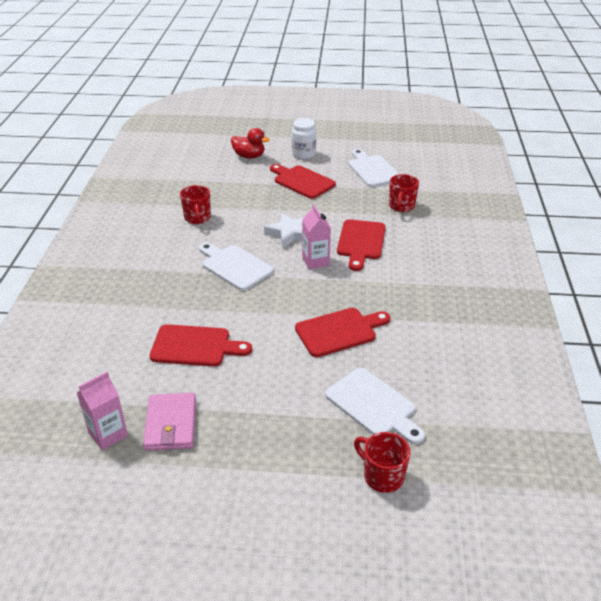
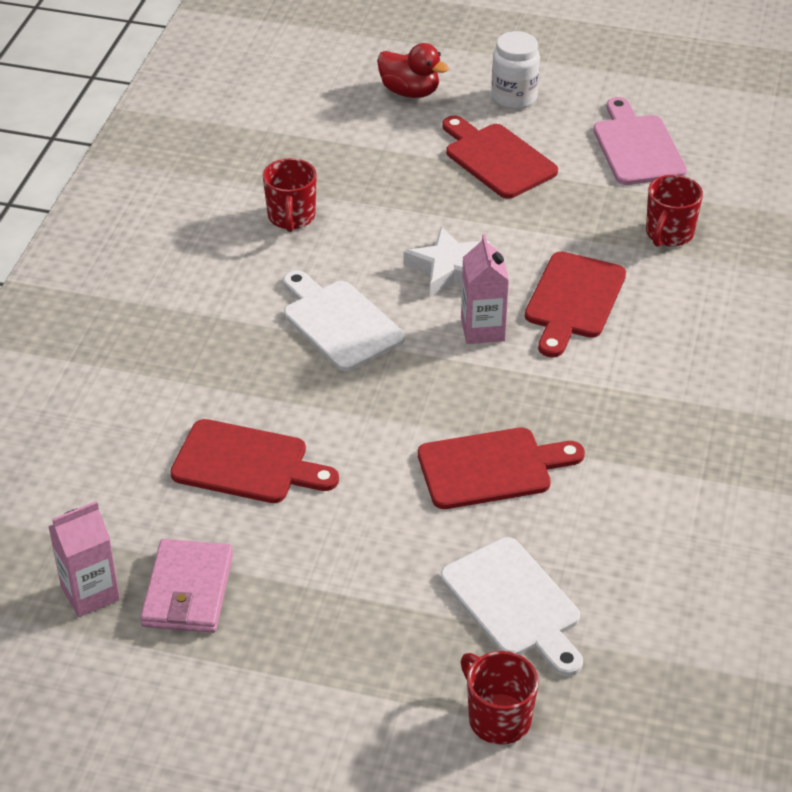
camera: 10 degrees right, 5 degrees up
white cutting board [348,149,399,187] -> pink cutting board [594,97,687,185]

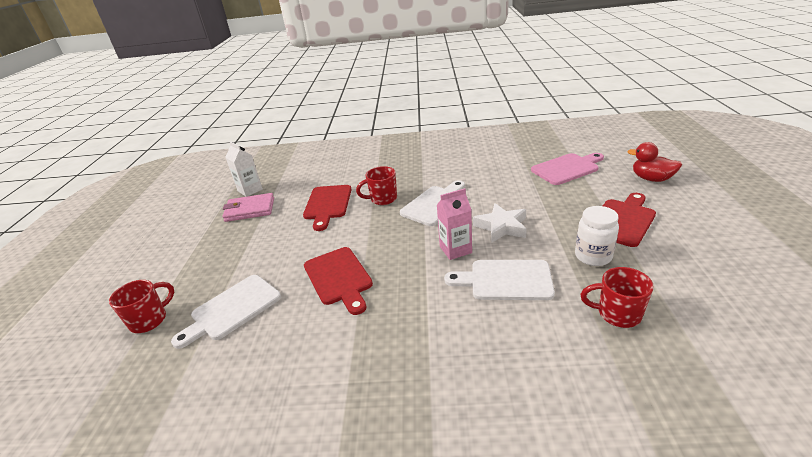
camera: 80 degrees right, 10 degrees down
pink carton [48,501,120,617] -> white carton [225,141,263,197]
red mug [262,158,317,232] -> red mug moved to [356,166,397,205]
red duck [377,43,449,98] -> red duck turned 105 degrees clockwise [627,142,682,182]
white jar [491,31,540,109] -> white jar moved to [575,206,619,266]
red cutting board [525,252,626,357] -> white cutting board [444,260,555,300]
pink cutting board [594,97,687,185] -> pink cutting board moved to [531,153,604,185]

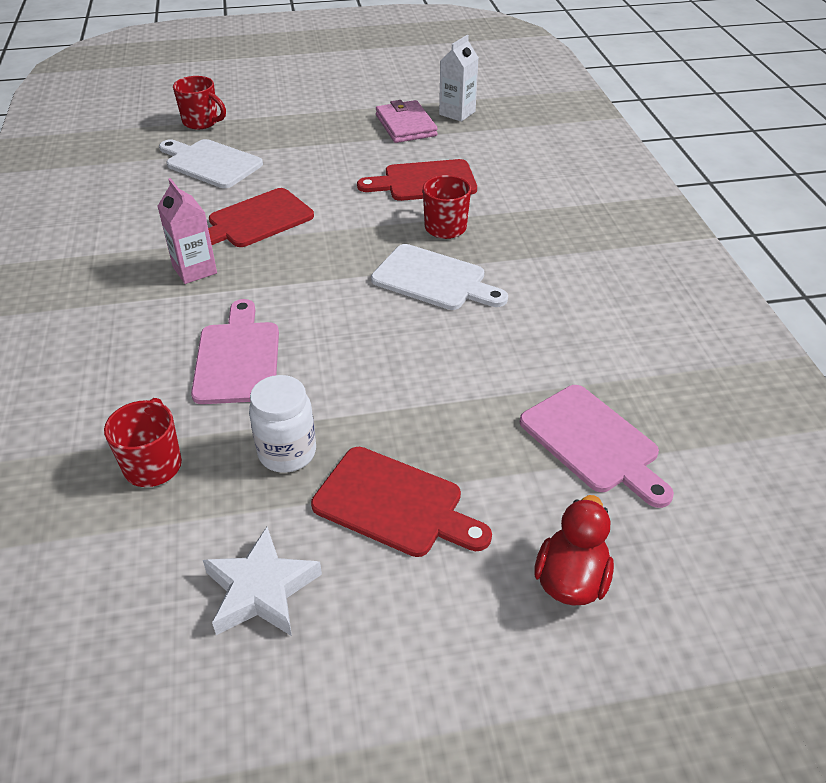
camera: 75 degrees right, 10 degrees up
pink carton [437,188,472,260] -> pink carton moved to [157,178,217,284]
white cutting board [444,260,555,300] -> pink cutting board [191,299,279,404]
white star [473,203,527,243] -> white star moved to [203,527,322,636]

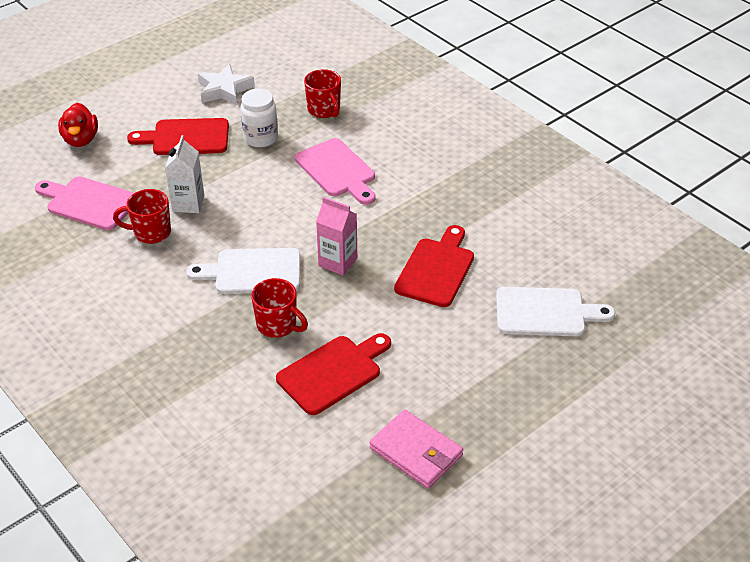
camera: 150 degrees right, 0 degrees up
pink carton [157,178,217,284] -> pink carton moved to [316,197,357,275]
red mug [173,76,226,130] -> red mug moved to [113,189,171,244]
white carton [439,35,479,122] -> white carton moved to [165,135,204,213]

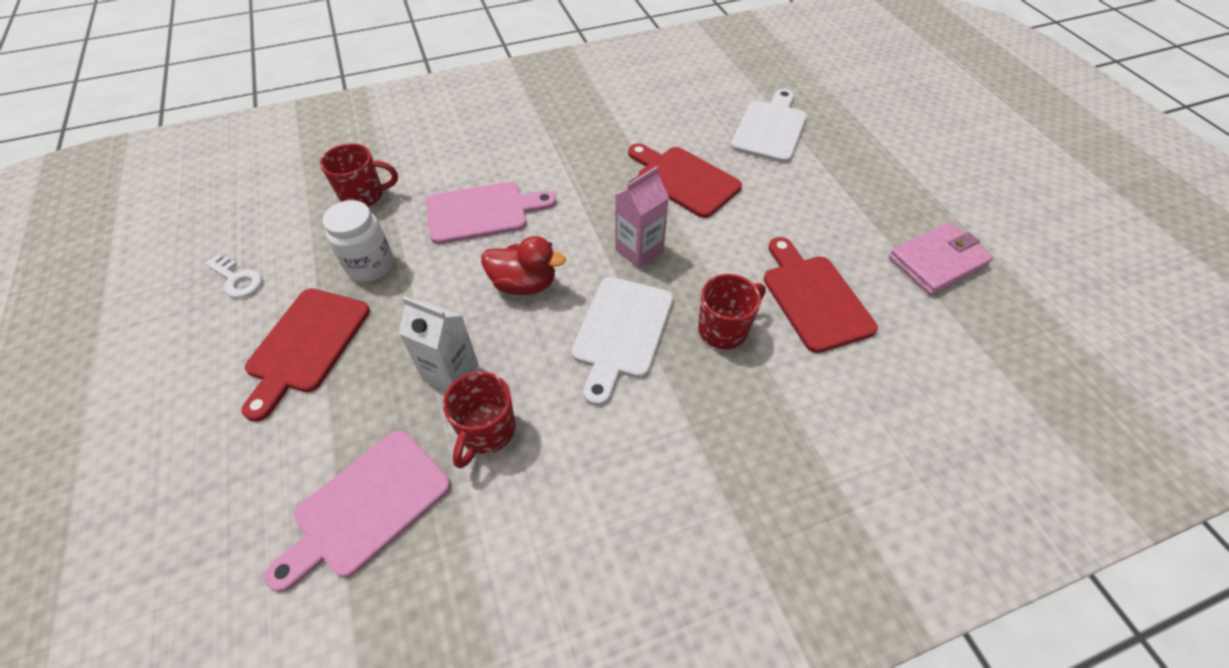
camera: 70 degrees left, 10 degrees up
red duck [58,103,98,147] -> red duck moved to [481,236,566,295]
white star [198,64,255,106] -> white key [205,254,262,298]

